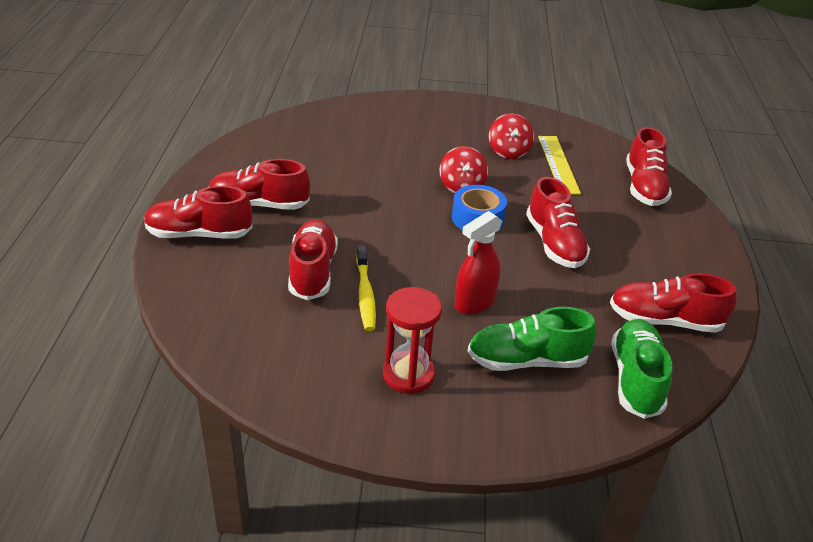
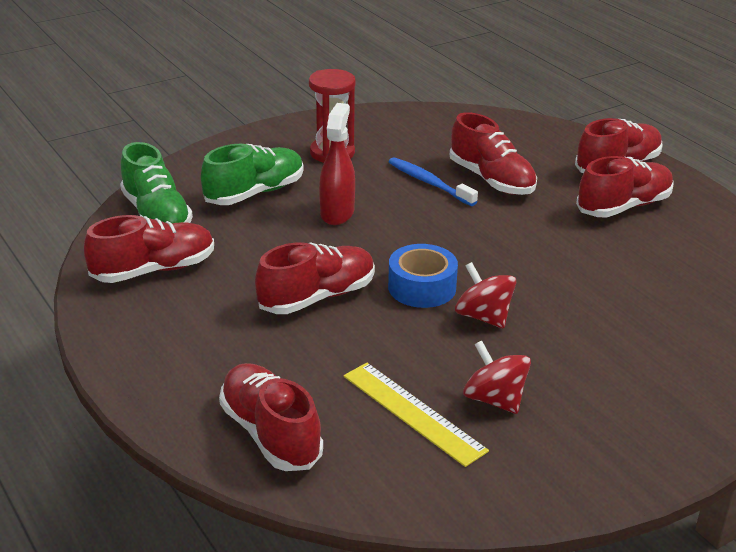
camera: 145 degrees right, 5 degrees down
yellow toothbrush [356,246,376,331] -> blue toothbrush [388,157,478,206]
red shoe [526,177,590,268] -> red shoe turned 105 degrees clockwise [255,242,375,314]

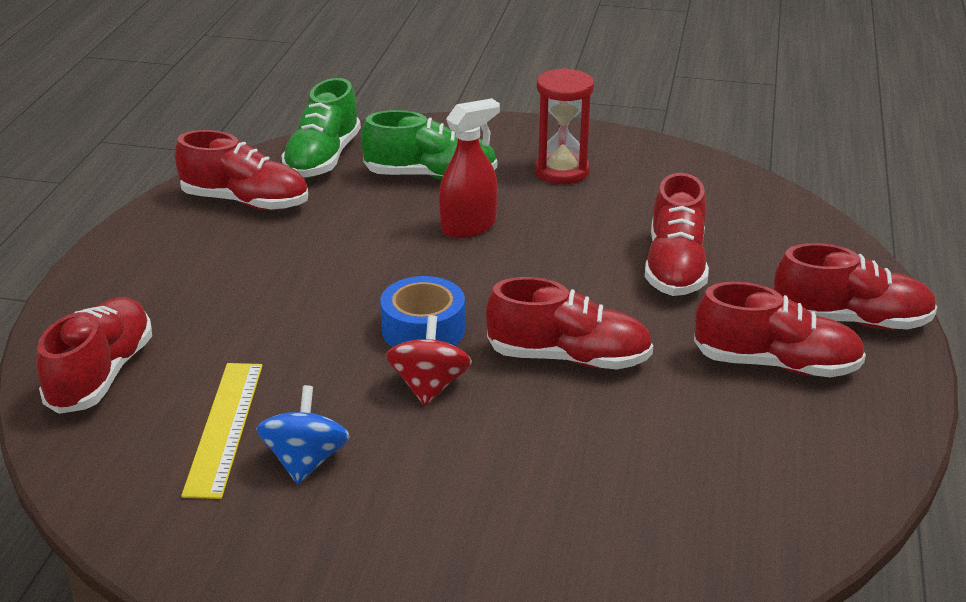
camera: 45 degrees right, 0 degrees up
red shoe [255,242,375,314] -> red shoe moved to [486,277,653,369]
blue toothbrush [388,157,478,206] -> none
red spinning top [463,340,531,414] -> blue spinning top [256,385,350,484]

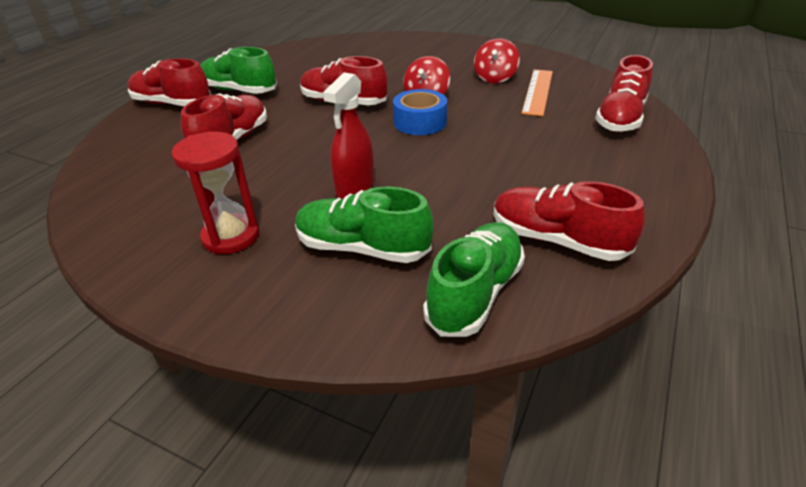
camera: 165 degrees left, 5 degrees up
yellow ruler [181,363,263,499] -> orange ruler [521,69,553,116]
blue spinning top [256,385,350,484] -> red spinning top [474,39,520,83]
red spray bottle [439,98,500,238] -> red spray bottle turned 45 degrees counterclockwise [323,72,374,199]
red shoe [694,282,866,377] -> green shoe [200,47,277,94]

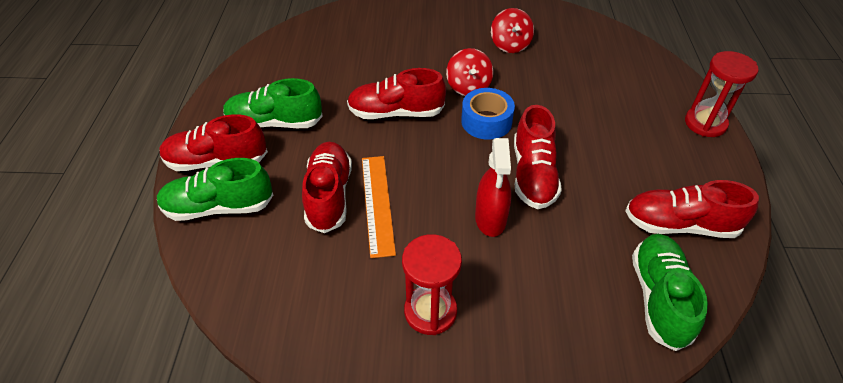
camera: 25 degrees left, 10 degrees up
green shoe [295,186,433,263] -> green shoe moved to [157,158,273,221]
orange ruler [521,69,553,116] -> orange ruler moved to [362,156,396,258]
red shoe [595,55,653,132] -> red shoe moved to [514,105,562,209]
none -> red hourglass [685,51,758,137]

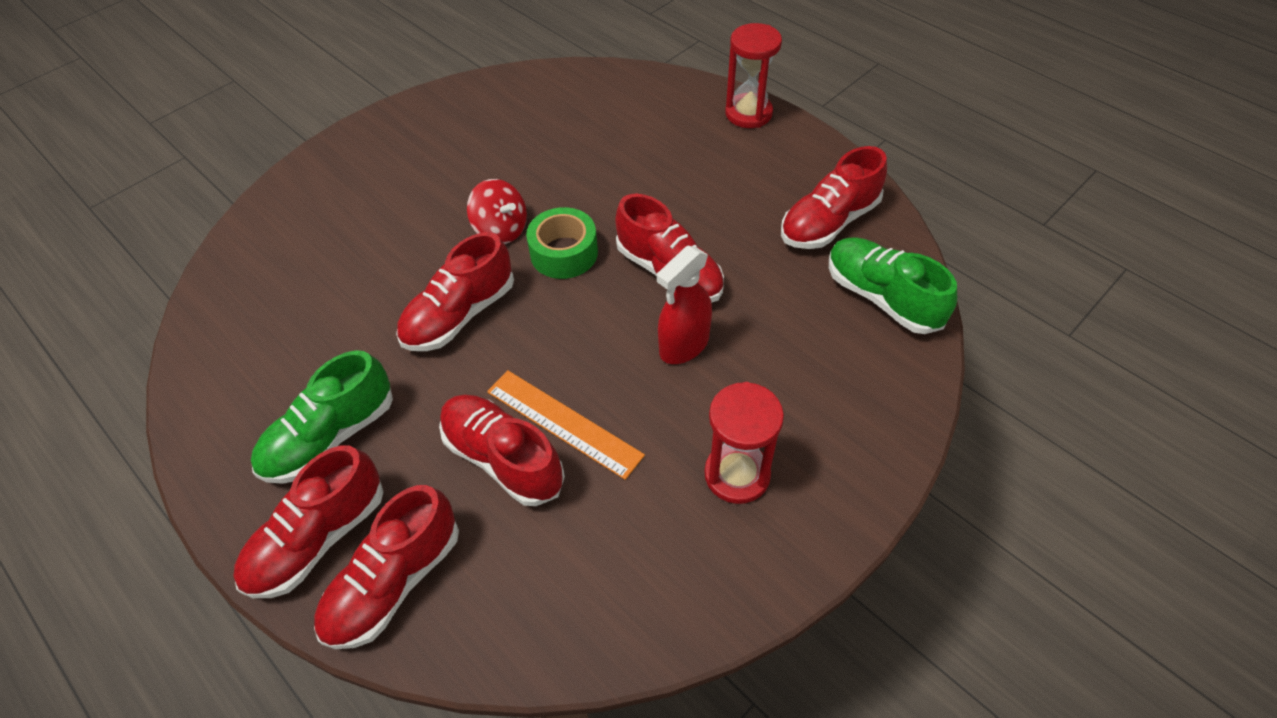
camera: 45 degrees left, 5 degrees up
green shoe [157,158,273,221] -> red shoe [314,485,459,649]
blue tape [461,88,515,140] -> green tape [526,207,598,279]
red spray bottle [475,138,511,237] -> red spray bottle turned 90 degrees clockwise [657,245,712,364]
red spinning top [491,8,534,53] -> none

